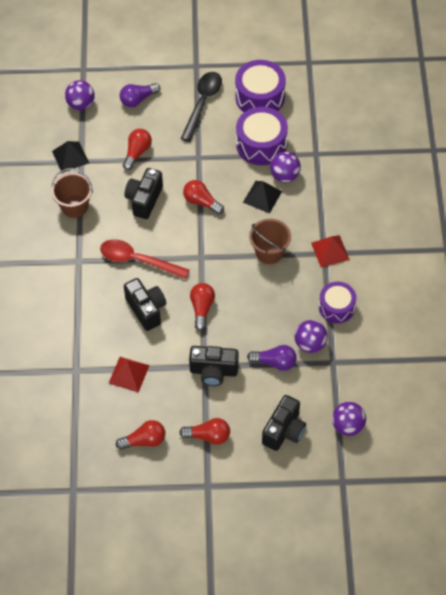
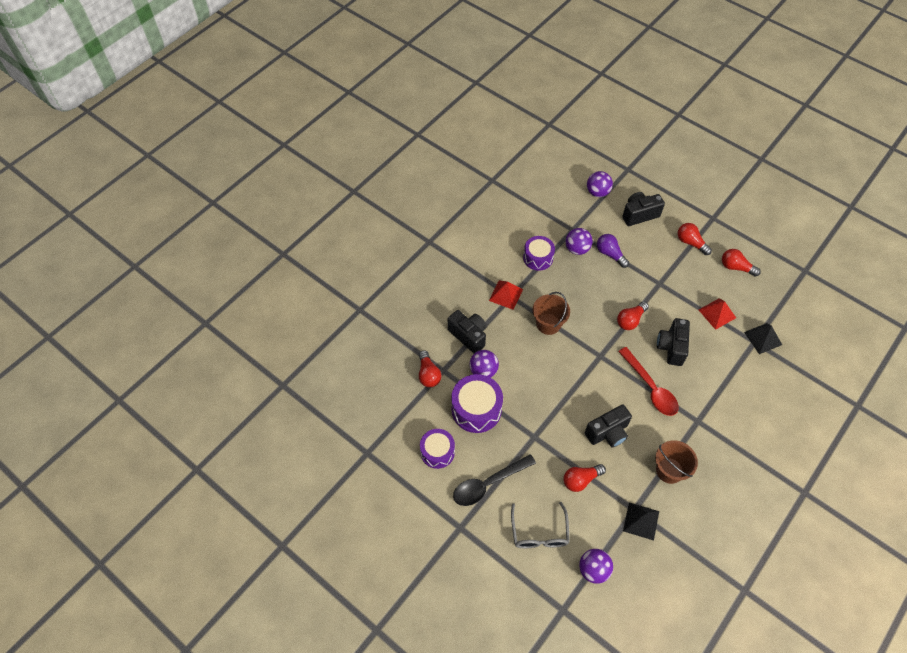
camera: 140 degrees left, 0 degrees up
purple light bulb [120,83,160,107] -> grey glasses [511,502,570,548]
red light bulb [183,180,224,215] -> red light bulb moved to [419,350,441,387]
black camera [189,346,239,386] -> black camera moved to [448,310,487,354]
purple drum [235,60,286,112] -> purple drum [420,429,455,469], size x0.66
black pyramid [243,181,282,213] -> black pyramid moved to [744,323,782,354]

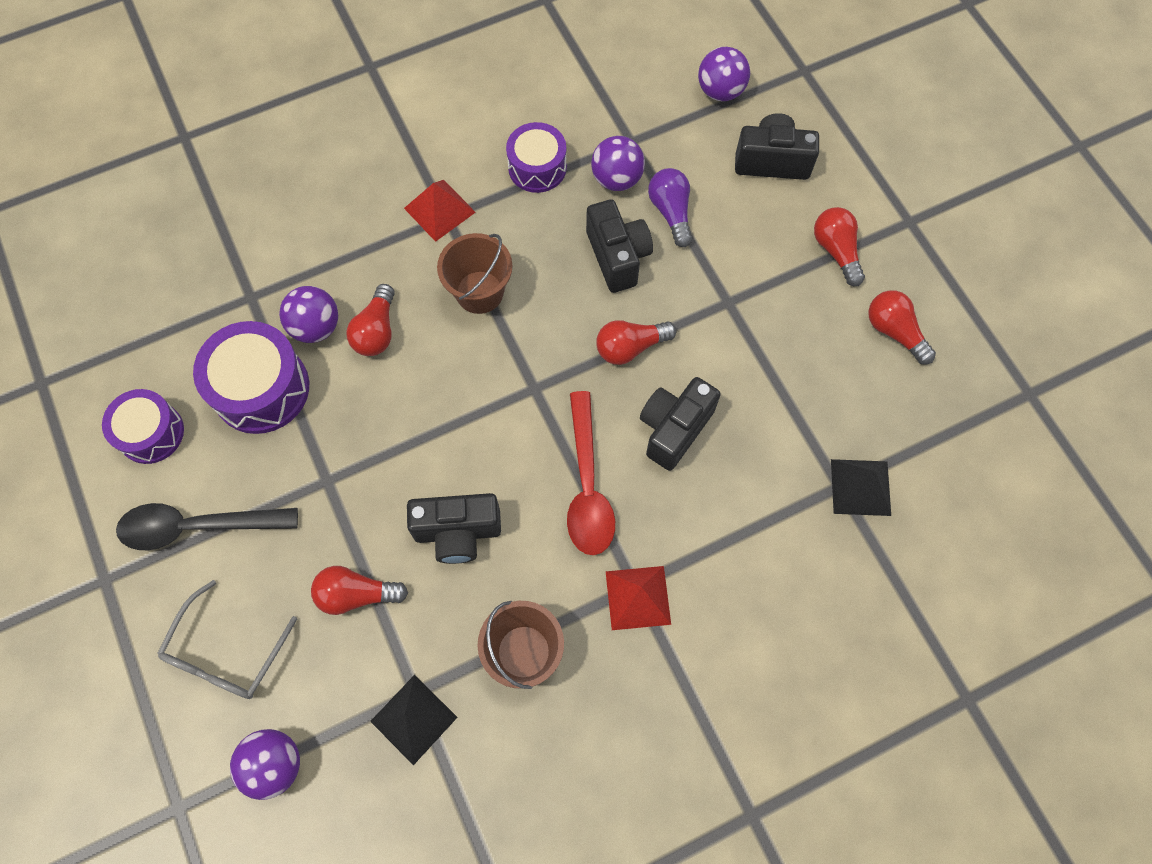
camera: 25 degrees right, 10 degrees up
red light bulb [419,350,441,387] -> red light bulb moved to [347,284,395,356]
black camera [448,310,487,354] -> black camera moved to [586,199,653,293]
red pyramid [699,299,736,330] -> red pyramid moved to [605,566,671,630]

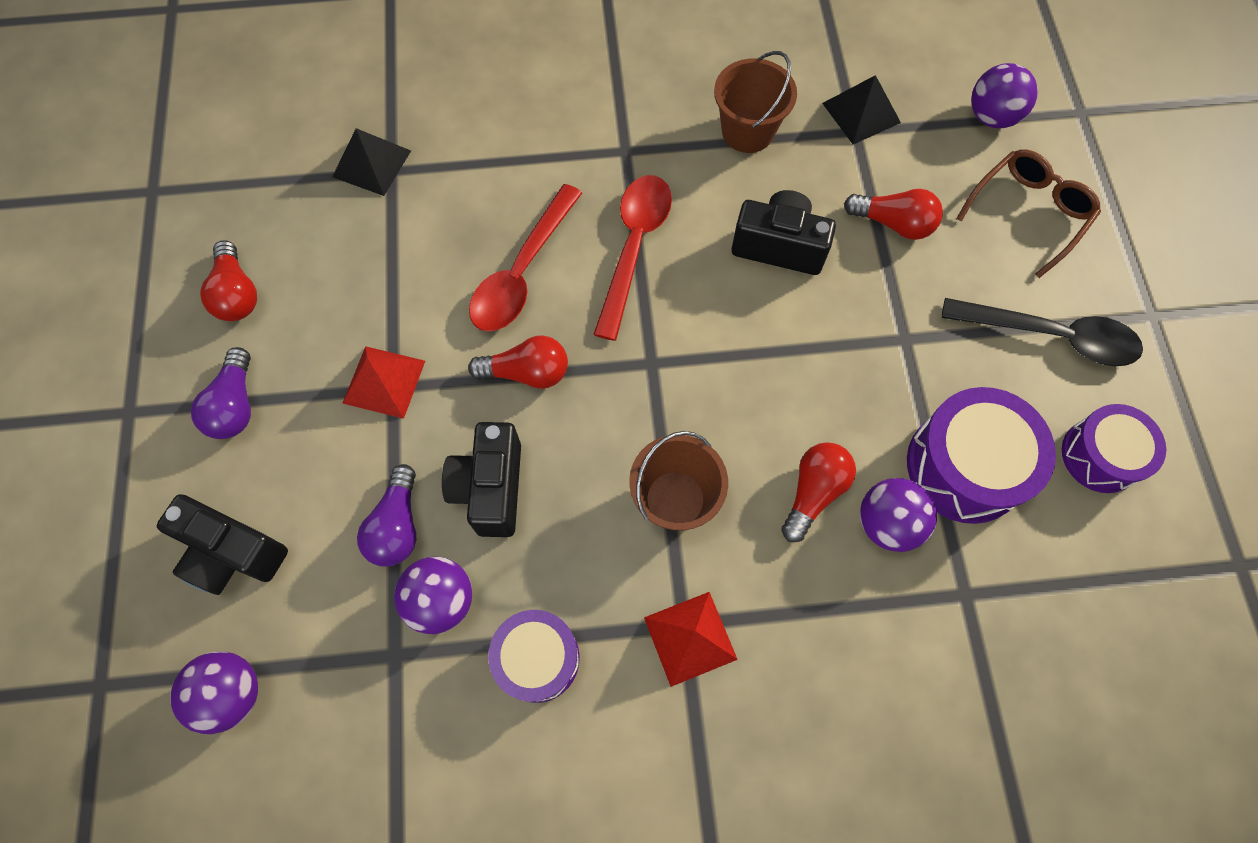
camera: 160 degrees left, 0 degrees up
grey glasses [157,580,297,699] -> brown glasses [956,149,1101,278]
red pyramid [605,566,671,630] -> red pyramid moved to [342,346,425,419]
black camera [640,377,721,471] -> red spoon [469,184,582,332]
red light bulb [814,207,865,286] -> purple light bulb [191,347,251,439]

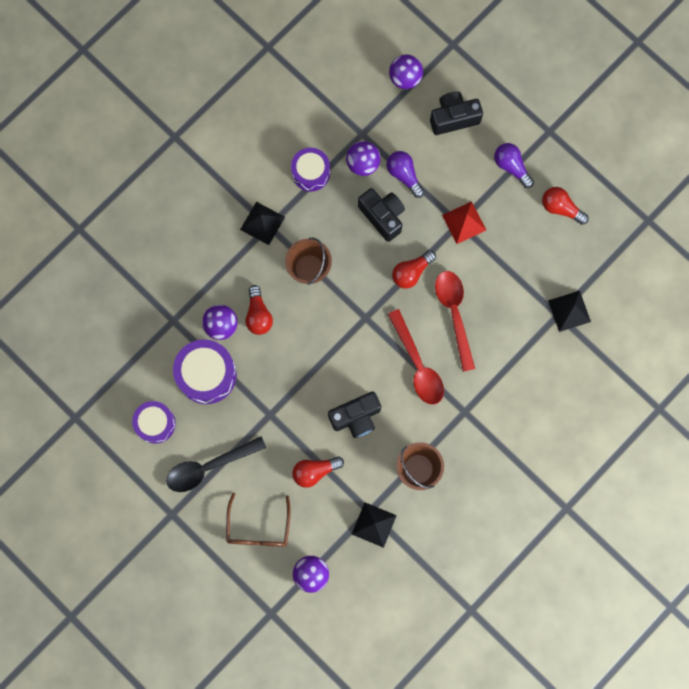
camera: 140 degrees right, 10 degrees up
red pyramid [644,592,738,687] -> black pyramid [240,202,285,245]

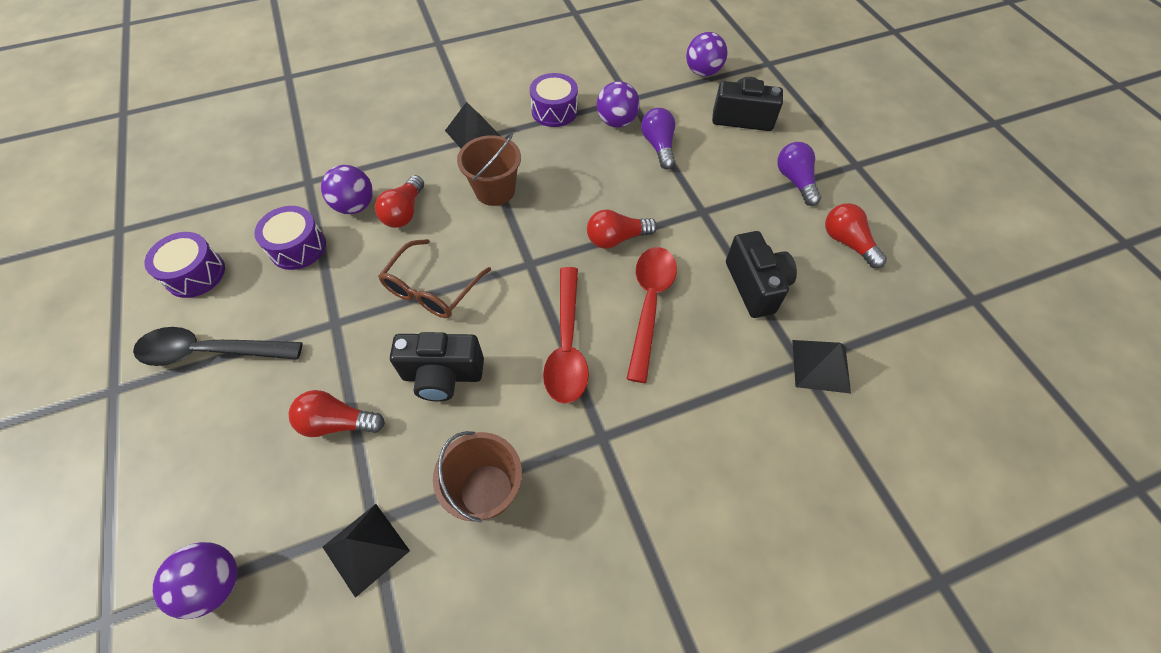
camera: 25 degrees right, 20 degrees down
purple drum [173,340,237,404] -> purple drum [254,206,326,270], size x0.66
brown glasses [226,493,291,547] -> brown glasses moved to [378,239,491,318]
black camera [358,188,405,242] -> black camera moved to [726,231,797,318]
red pyramid [442,201,486,244] -> none

